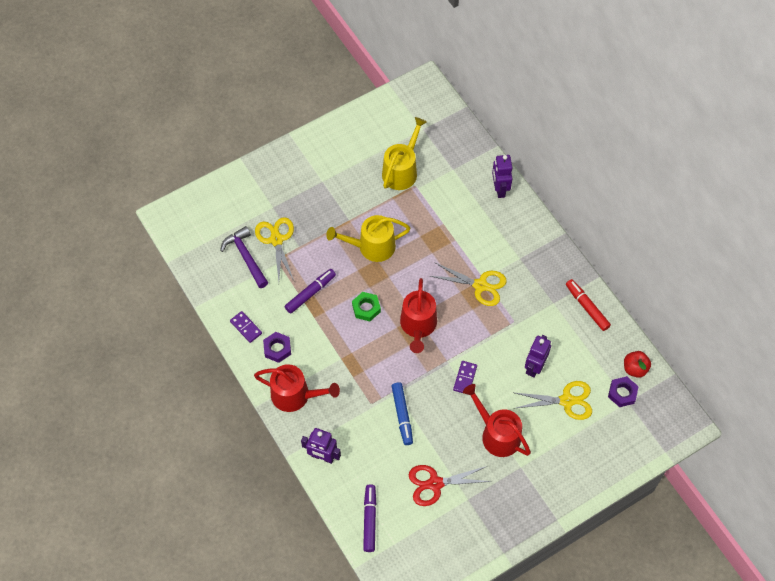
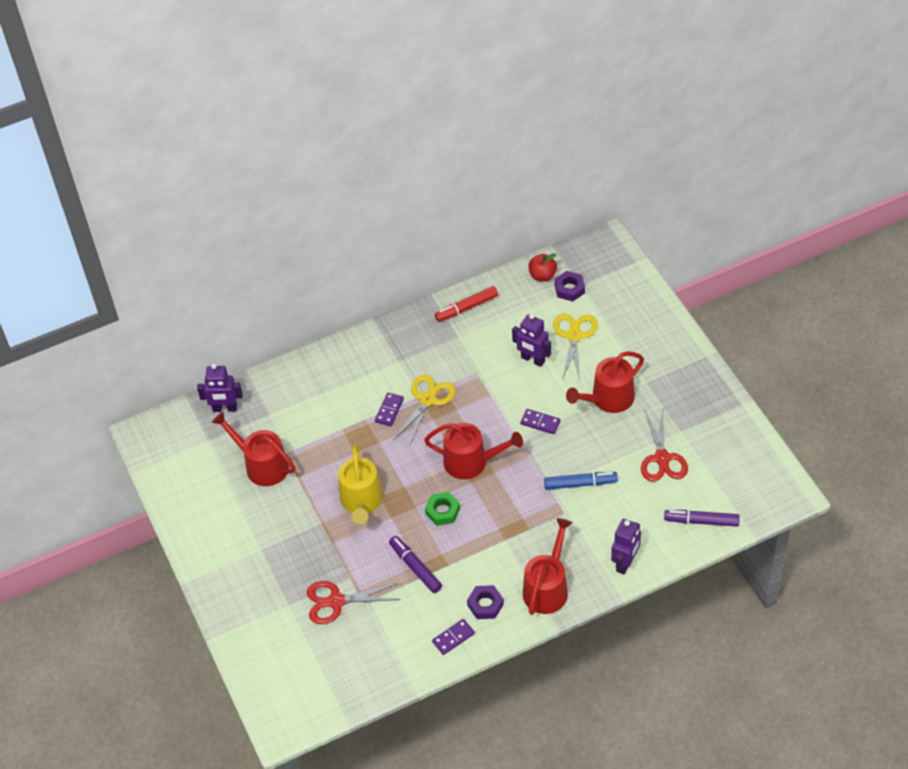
camera: 80 degrees left, 10 degrees down
purple hammer [220,226,268,288] -> none
yellow scissors [255,217,294,281] -> red scissors [307,581,400,624]
yellow watering can [382,117,427,190] -> red watering can [212,412,296,486]
purple robot [492,155,512,198] -> purple robot moved to [197,364,243,412]
none -> purple domino [375,393,404,426]

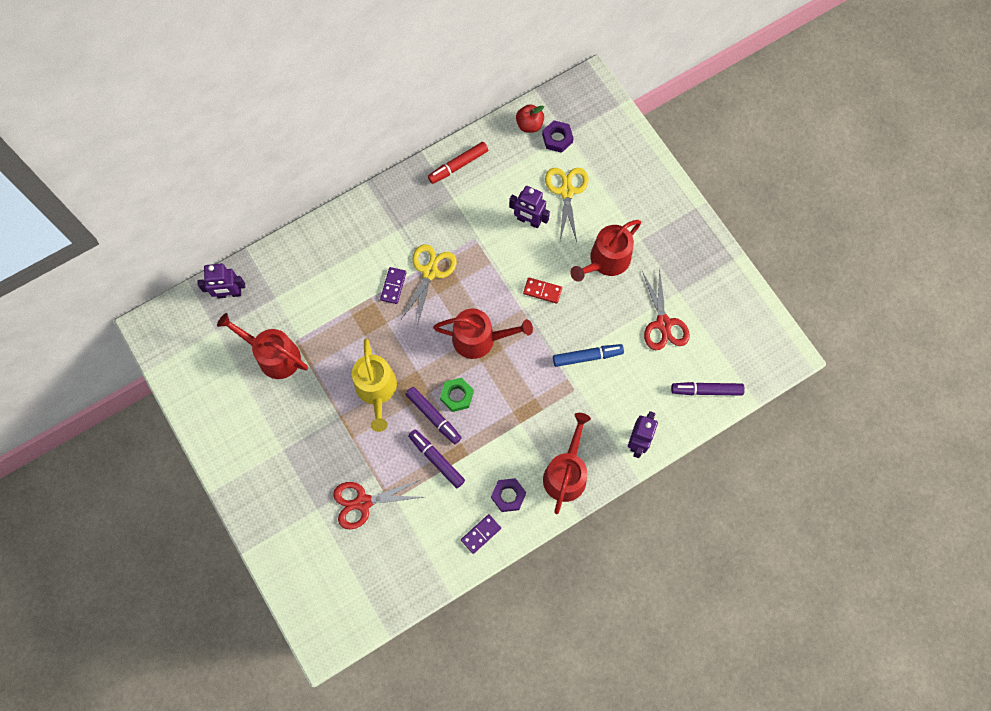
camera: 10 degrees left, 20 degrees up
purple domino [520,409,561,434] -> red domino [523,277,562,304]
none -> purple marker [405,387,462,444]

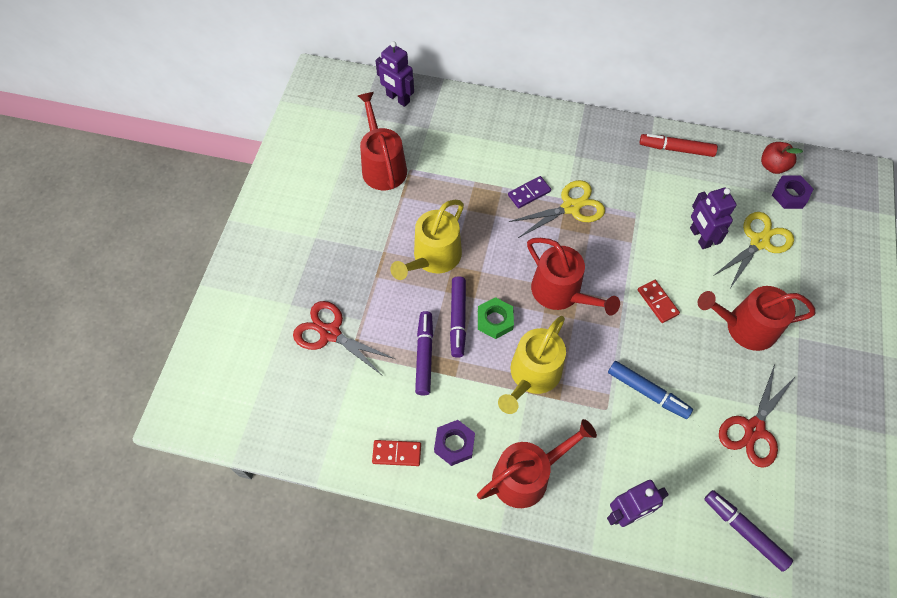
camera: 45 degrees right, 10 degrees down
purple domino [461,514,501,554] -> red domino [372,440,421,466]
none -> yellow watering can [498,316,566,414]

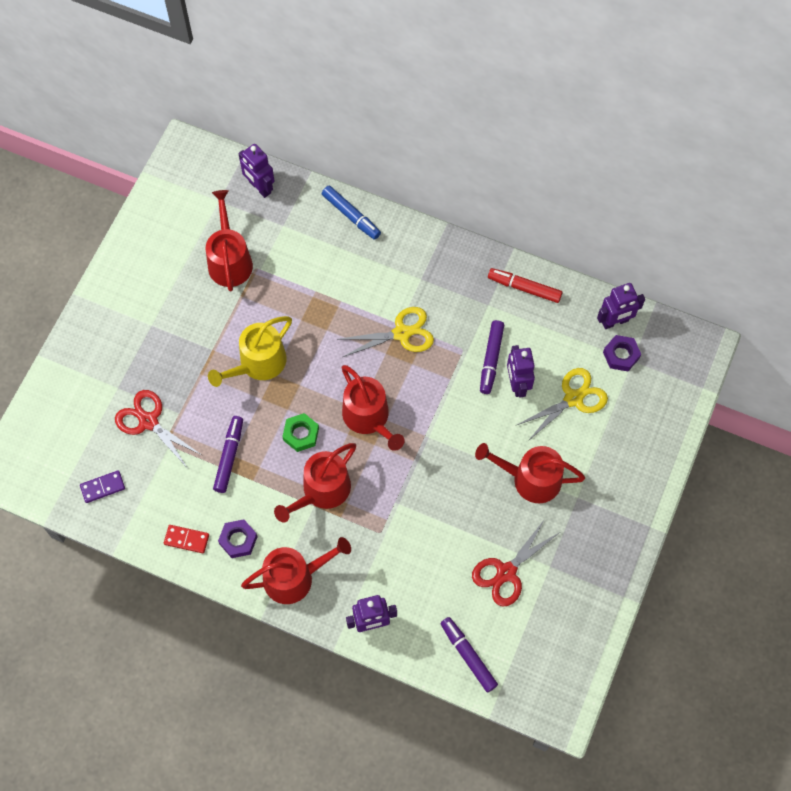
camera: 10 degrees right, 5 degrees up
purple marker [450,276,466,358] -> purple marker moved to [480,320,504,394]
yellow watering can [498,316,566,414] -> red watering can [274,443,356,522]
purple domino [508,176,551,208] -> purple domino moved to [80,471,125,503]
blue marker [608,361,693,419] -> blue marker moved to [322,186,381,240]
red domino [638,280,680,323] -> none
red apple [761,142,803,174] -> purple robot [597,283,645,329]

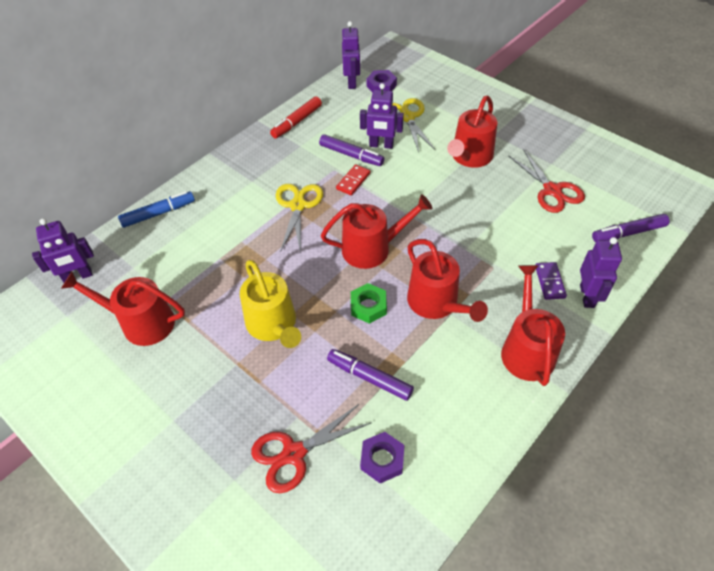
camera: 70 degrees left, 15 degrees down
purple domino [80,471,125,503] -> purple domino moved to [536,262,567,300]
red domino [164,525,209,553] -> red domino moved to [336,164,370,195]
purple nut [218,519,258,558] -> purple nut moved to [360,432,404,484]

